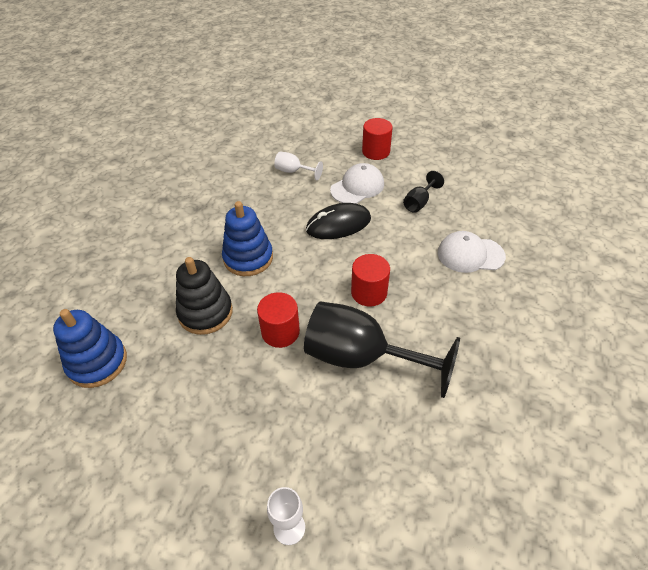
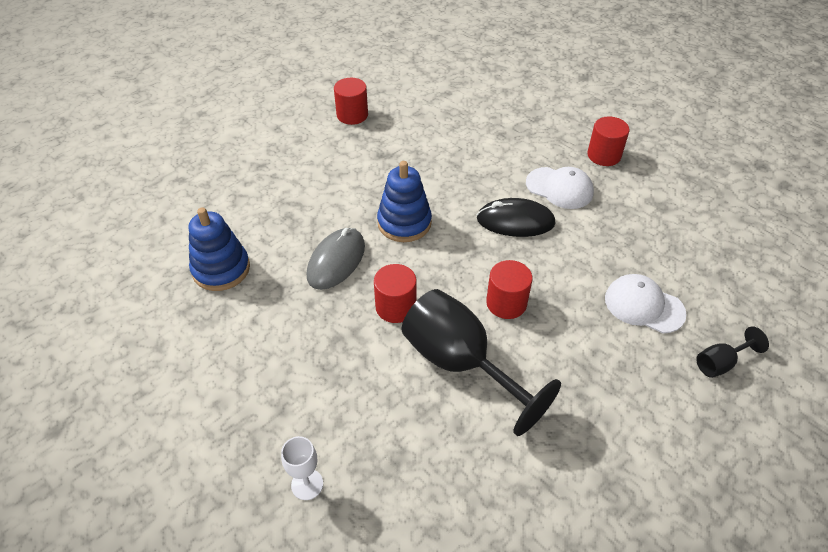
camera: 25 degrees right, 0 degrees up
black stacking toy [176,257,233,335] -> grey mouse [307,228,365,290]
white goblet [274,152,323,181] -> none
white cap [330,163,384,204] -> white cap turned 45 degrees clockwise [526,167,594,209]
black goblet [403,171,444,213] -> black goblet moved to [696,326,769,378]
none -> red cylinder [334,78,368,125]

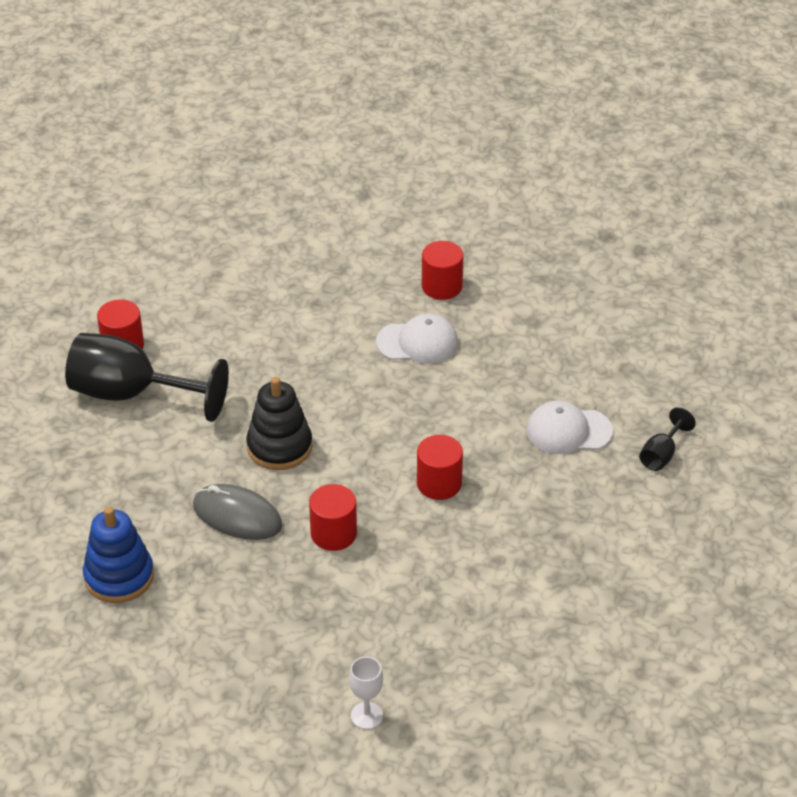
camera: 30 degrees left, 5 degrees down
grey mouse [307,228,365,290] -> grey mouse turned 60 degrees counterclockwise [193,484,282,540]
blue stacking toy [377,161,432,242] -> black stacking toy [246,377,312,470]
black goblet [402,289,561,436] -> black goblet moved to [65,333,229,422]
black mouse [477,198,556,237] -> none

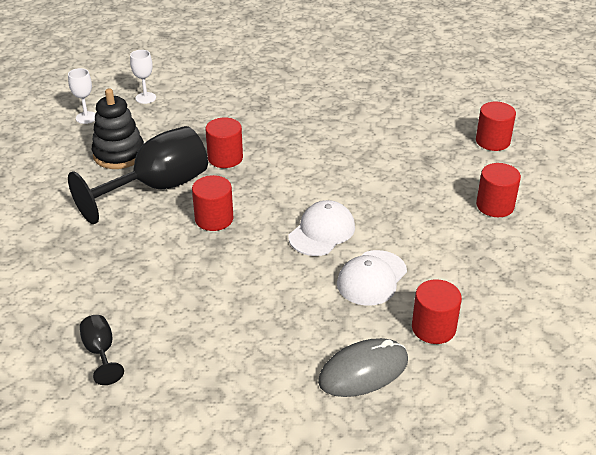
camera: 125 degrees right, 5 degrees down
black goblet [65,333,229,422] -> black goblet moved to [68,126,208,224]
blue stacking toy [83,507,154,603] -> none
grey mouse [193,484,282,540] -> grey mouse moved to [318,338,408,397]
black stacking toy [246,377,312,470] -> black stacking toy moved to [92,88,144,169]
white cap [526,401,613,454] -> white cap moved to [289,200,355,256]
none -> white goblet [130,50,156,104]
none -> red cylinder [476,163,521,217]

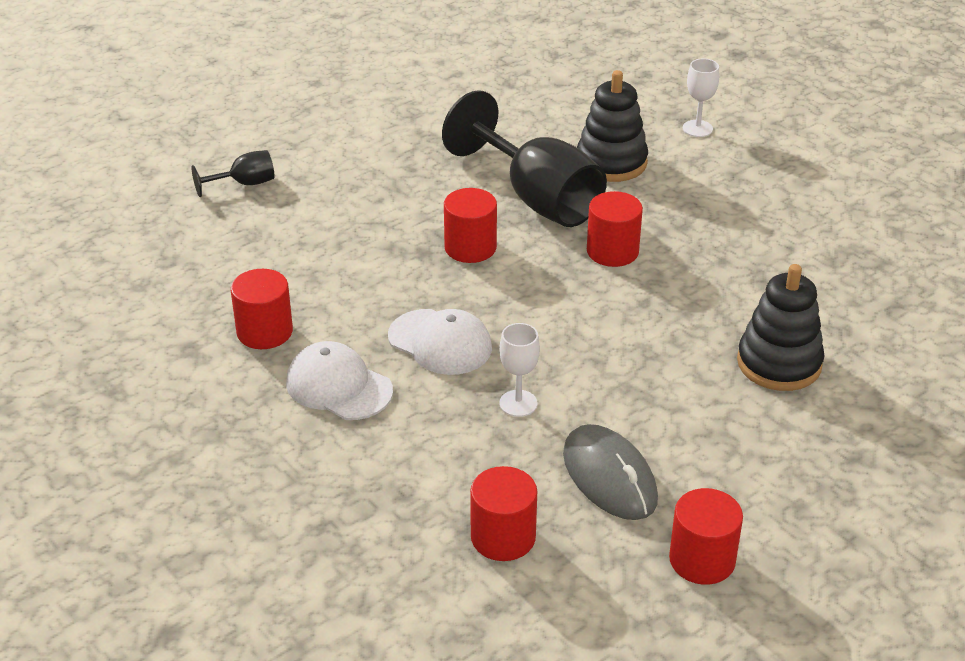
camera: 90 degrees right, 0 degrees up
white goblet [130,50,156,104] -> white goblet moved to [499,323,540,417]
grey mouse [318,338,408,397] -> grey mouse moved to [563,424,658,520]
red cylinder [412,279,462,344] -> red cylinder moved to [231,269,293,349]
none -> black stacking toy [737,264,825,391]

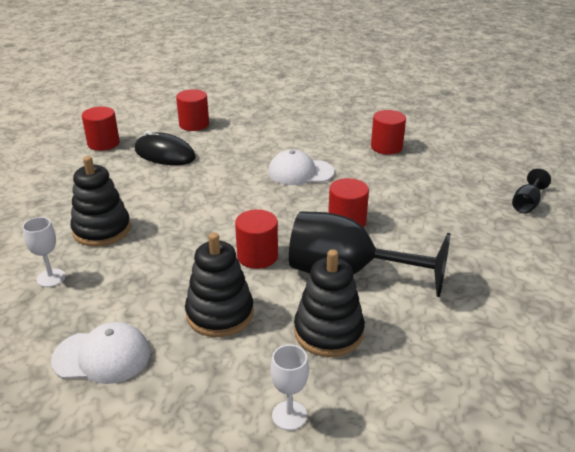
camera: 145 degrees right, 5 degrees down
white cap [286,341,393,420] -> white cap moved to [51,322,150,384]
white goblet [499,323,540,417] -> white goblet moved to [22,217,66,287]
grey mouse [563,424,658,520] -> black mouse [135,130,196,165]
none -> black stacking toy [185,233,254,337]

